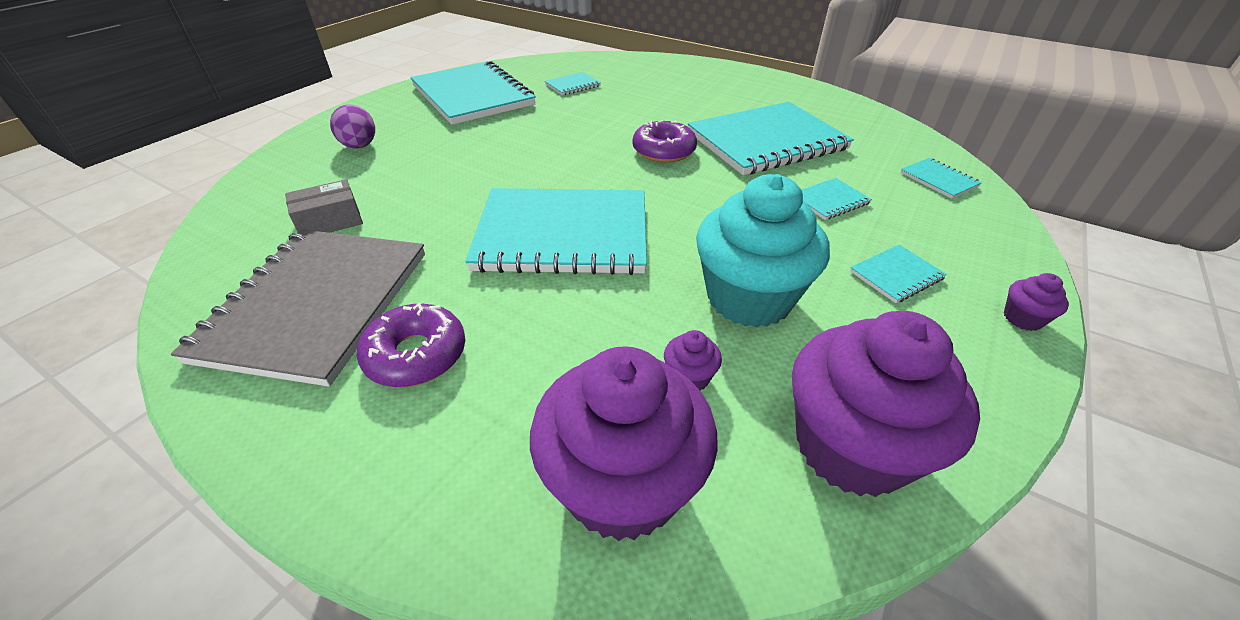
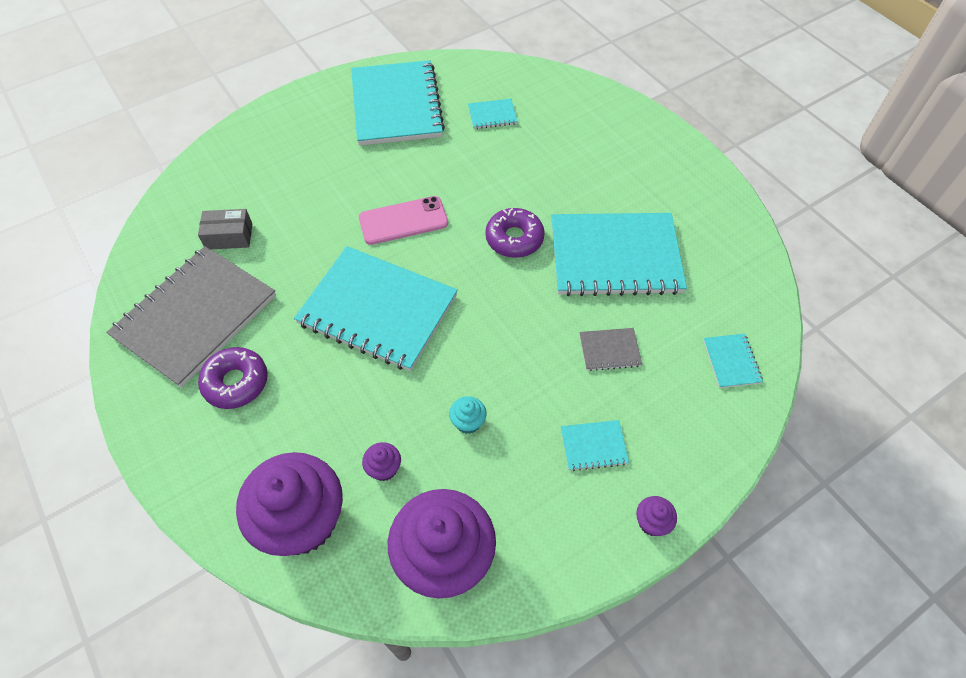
camera: 25 degrees right, 15 degrees up
purple egg [330,104,375,149] -> none
turquoise cupcake [696,174,830,328] -> turquoise cupcake [449,396,487,434], size x0.40
turquoise notebook [802,178,872,220] -> grey notebook [579,328,642,371]
none -> pink phone [359,196,448,245]

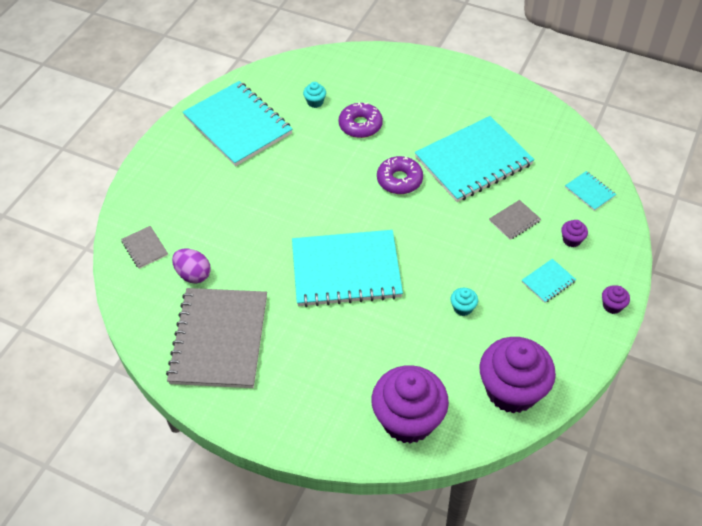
camera: 30 degrees left, 5 degrees down
grey box [198,209,252,249] -> purple egg [172,248,211,284]
purple donut [198,347,268,409] -> purple donut moved to [339,103,383,138]
pink phone [359,196,448,245] -> none
purple cupcake [362,442,401,481] -> purple cupcake moved to [561,220,588,247]
turquoise notebook [468,99,518,129] -> turquoise cupcake [303,82,326,108]
none -> grey notebook [121,226,168,269]

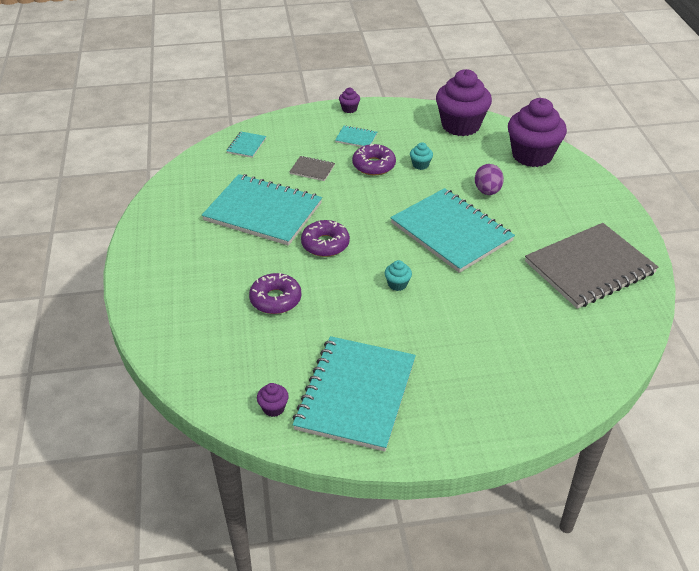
camera: 125 degrees left, 10 degrees down
grey notebook [121,226,168,269] -> none
purple egg [172,248,211,284] -> purple egg moved to [475,164,504,195]
turquoise cupcake [303,82,326,108] -> turquoise cupcake moved to [385,260,412,291]
purple cupcake [561,220,588,247] -> purple cupcake moved to [257,383,289,417]
none -> purple donut [352,143,396,175]

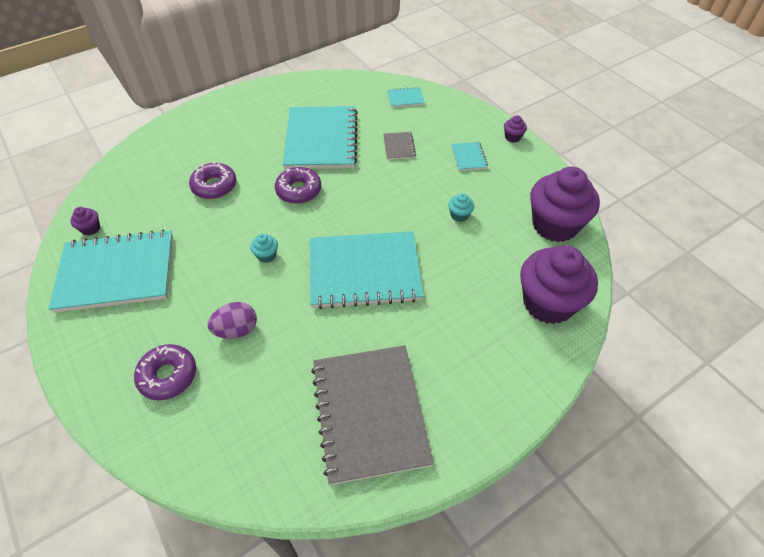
camera: 65 degrees right, 10 degrees up
purple donut [352,143,396,175] -> purple donut moved to [134,344,196,400]
turquoise notebook [390,188,515,273] -> turquoise notebook turned 60 degrees clockwise [310,231,423,309]
purple egg [475,164,504,195] -> purple egg moved to [208,302,257,339]
grey notebook [525,223,658,309] -> grey notebook turned 45 degrees clockwise [311,345,434,485]

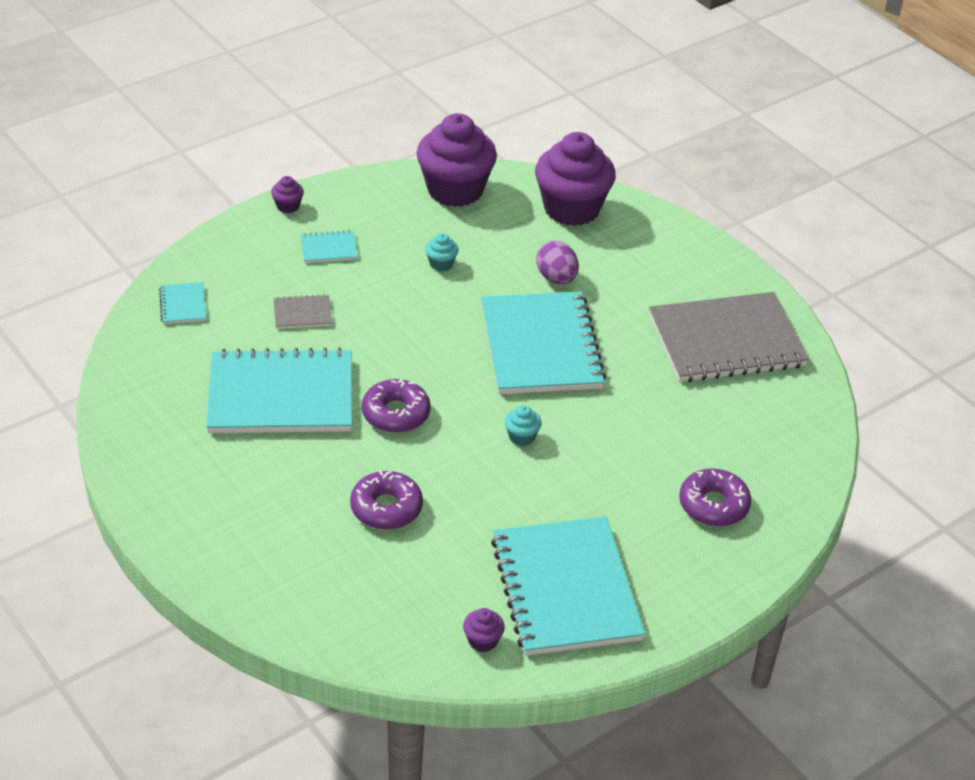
camera: 95 degrees left, 10 degrees down
purple egg [208,302,257,339] -> purple egg moved to [536,241,579,284]

